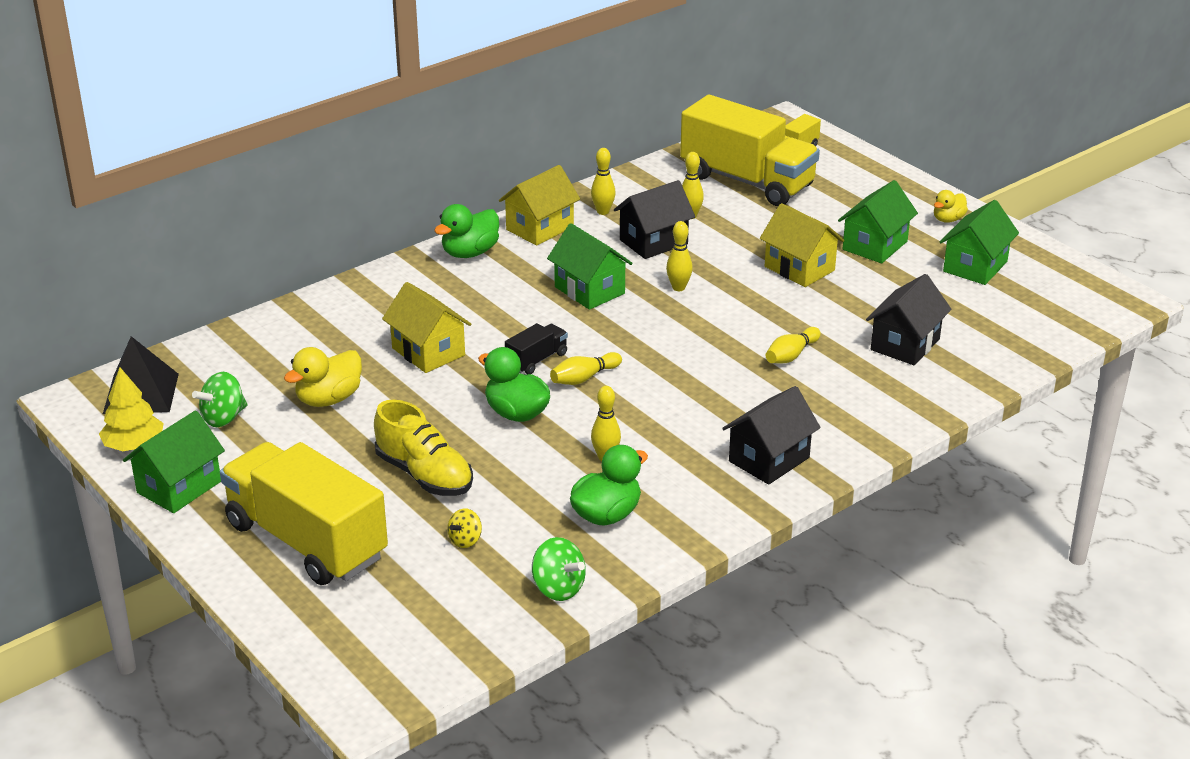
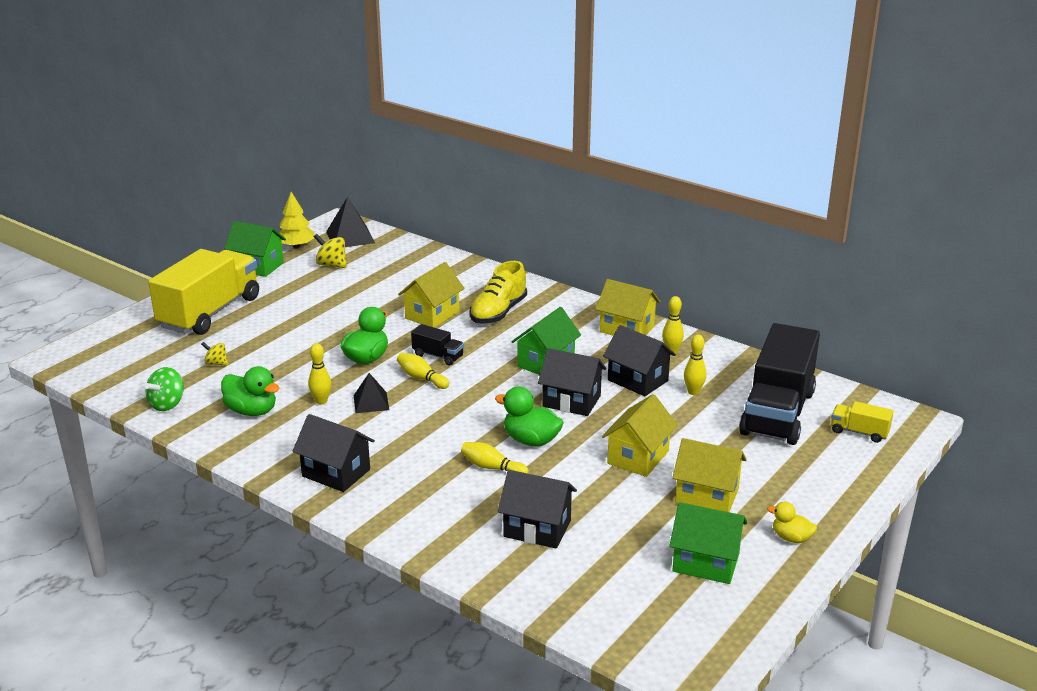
camera: 75 degrees right, 5 degrees down
green spinning top [192,372,248,427] -> yellow spinning top [314,234,347,268]
yellow duck [284,347,362,407] -> none
yellow shoe [374,400,473,496] -> yellow shoe moved to [469,261,527,324]
green duck [434,204,499,258] -> green duck moved to [495,387,564,446]
yellow bowling pin [666,221,693,291] -> black house [538,348,606,416]
yellow truck [680,95,820,206] -> black truck [739,323,820,445]
green house [838,180,918,263] -> yellow house [672,438,746,512]
none -> black pyramid [354,373,389,413]

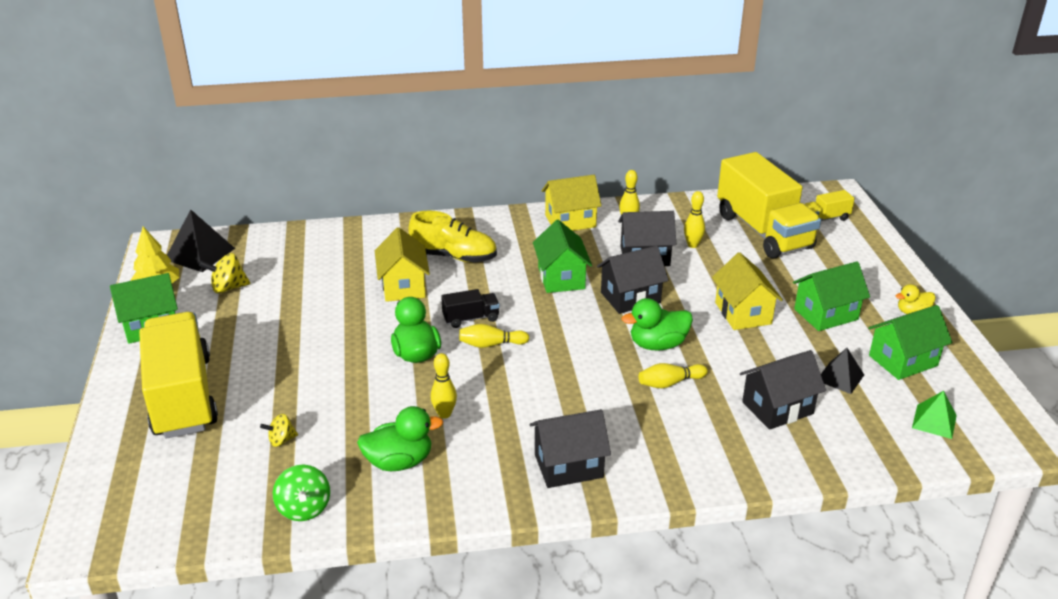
camera: 45 degrees left, 5 degrees up
black pyramid [354,373,389,413] -> black pyramid moved to [821,348,864,394]
yellow shoe [469,261,527,324] -> yellow shoe turned 60 degrees counterclockwise [408,211,497,262]
yellow house [672,438,746,512] -> green house [793,261,870,331]
black truck [739,323,820,445] -> yellow truck [717,152,821,259]
none -> green pyramid [912,391,957,439]

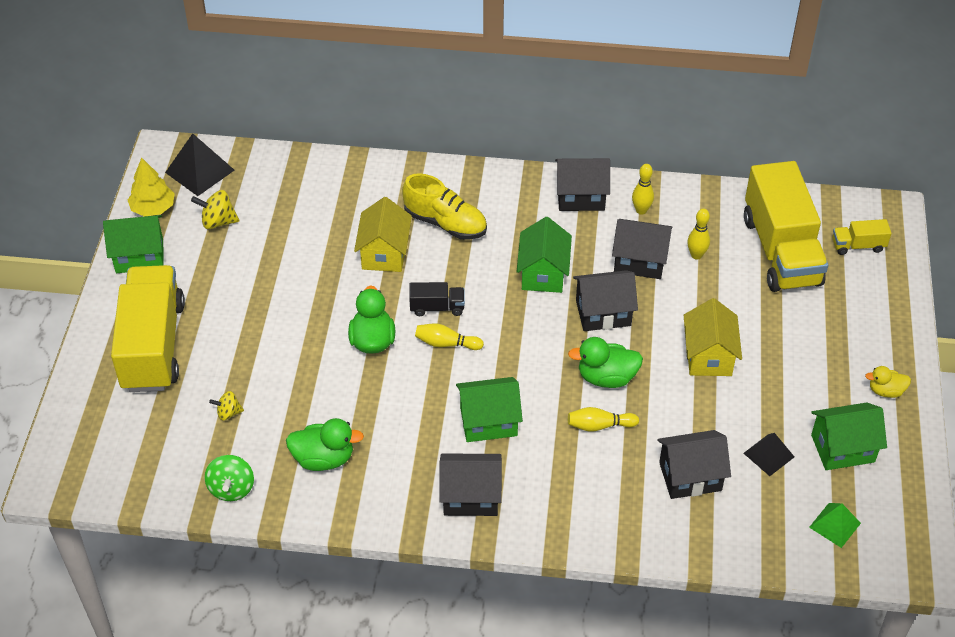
camera: 15 degrees right, 15 degrees up
yellow bowling pin [431,353,457,419] -> none
yellow house [542,175,602,231] -> black house [555,158,610,211]
green house [793,261,870,331] -> green house moved to [456,377,523,442]

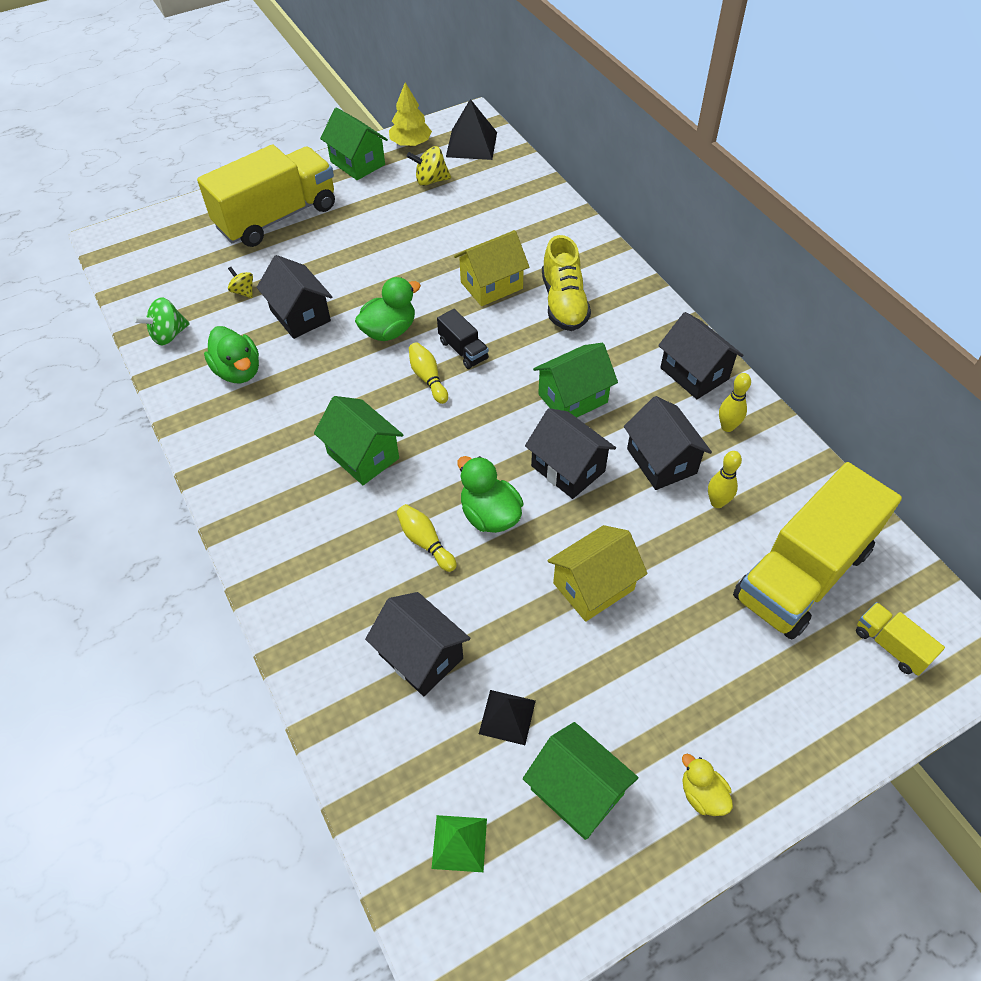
camera: 55 degrees right, 5 degrees up
yellow spinning top [191,190,239,229] -> yellow spinning top turned 60 degrees counterclockwise [407,146,451,186]
black house [439,453,502,516] -> black house moved to [257,255,332,339]

